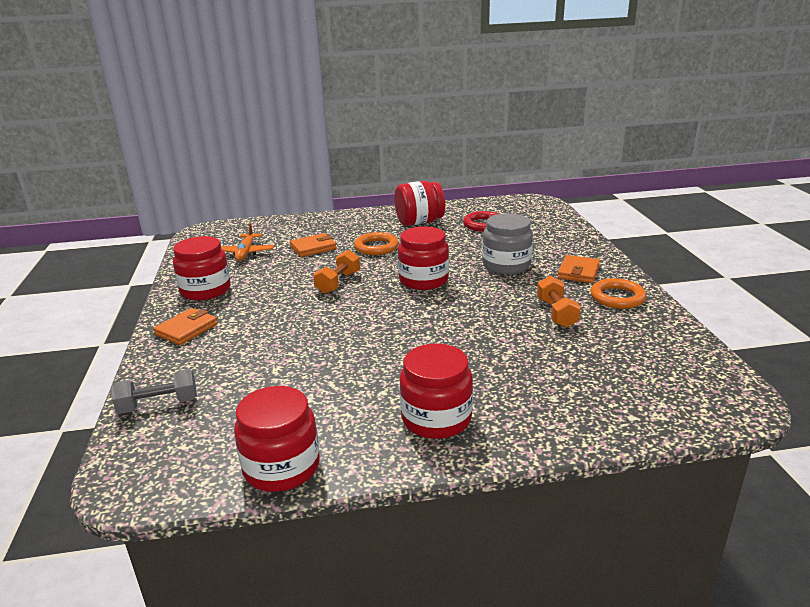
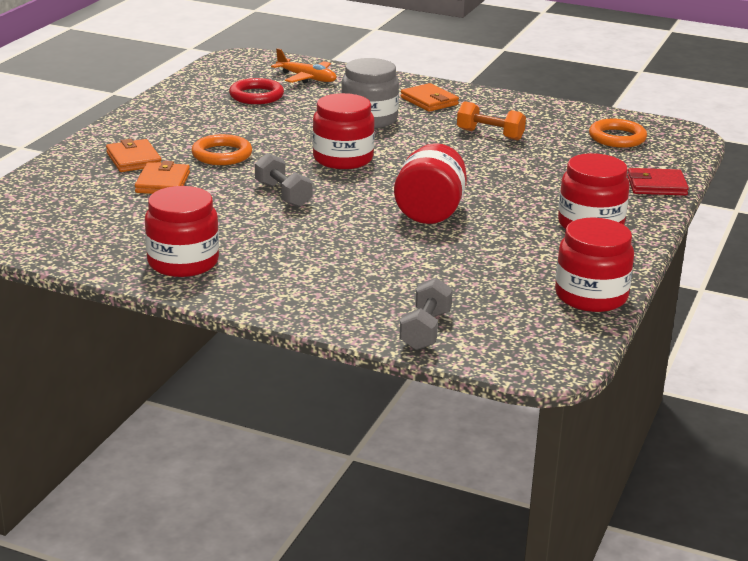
camera: 60 degrees left, 0 degrees up
orange wallet [153,308,218,345] -> orange wallet moved to [106,139,162,172]
orange plane [221,223,274,261] -> orange plane moved to [271,48,337,83]
orange dumbbell [313,250,360,294] -> grey dumbbell [255,153,313,207]
red jar [394,181,445,226] -> red jar moved to [394,143,467,224]
orange ring [591,278,646,309] -> orange ring moved to [589,119,647,148]
none -> red wallet [627,168,689,196]

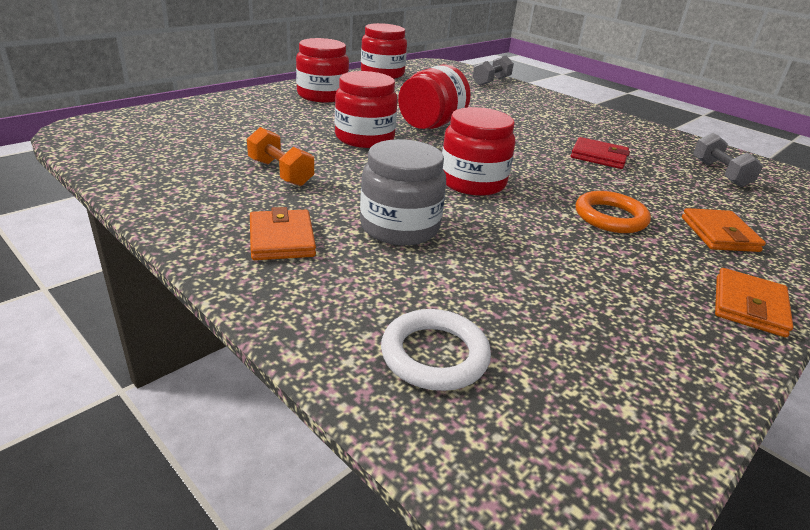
camera: 160 degrees left, 5 degrees up
orange wallet [135,161,190,194] -> orange wallet moved to [715,268,793,337]
red jar [145,186,219,277] -> red jar moved to [335,71,398,148]
red ring [229,78,284,104] -> none
grey dumbbell [255,153,313,207] -> grey dumbbell moved to [693,133,763,187]
orange plane [271,48,337,83] -> white ring [381,309,491,391]
orange ring [589,119,647,148] -> none
red wallet [627,168,689,196] -> red wallet moved to [571,137,630,169]

